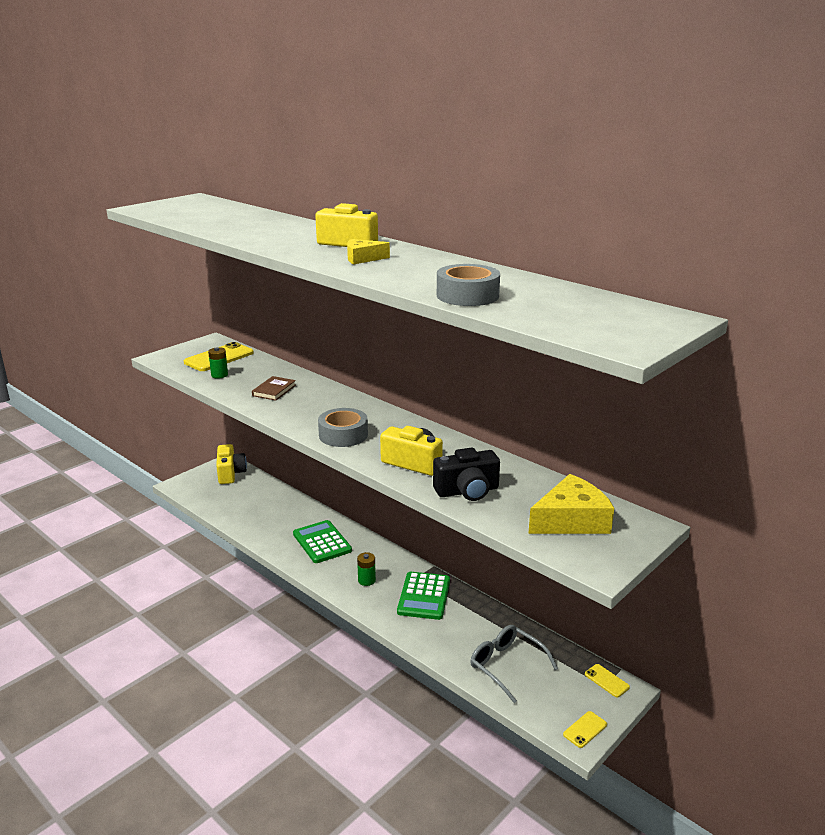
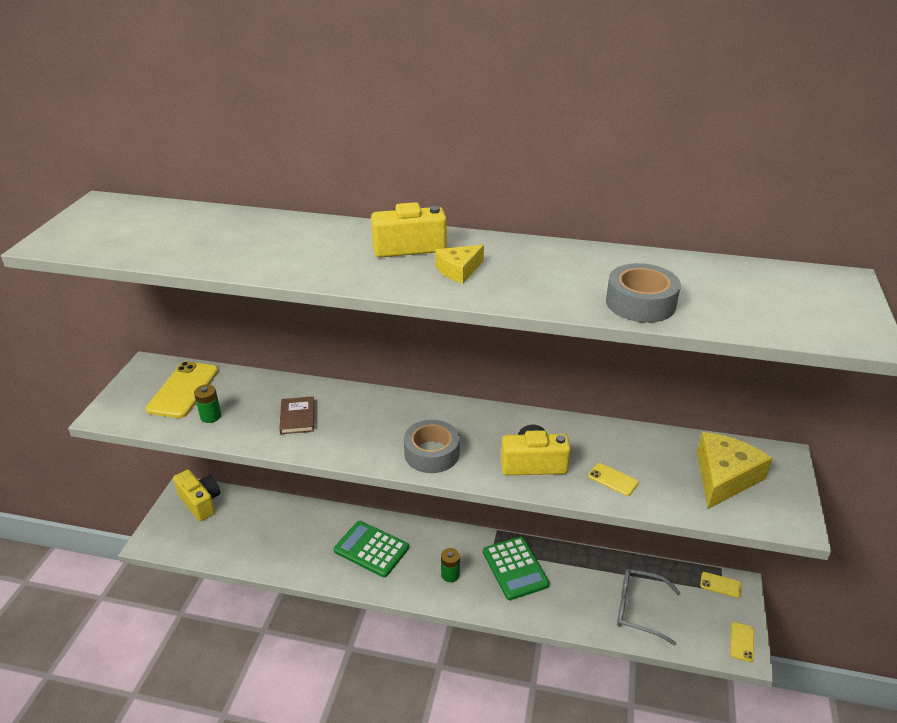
camera: 30 degrees left, 10 degrees up
black camera [433,447,500,501] -> yellow phone [588,463,639,496]

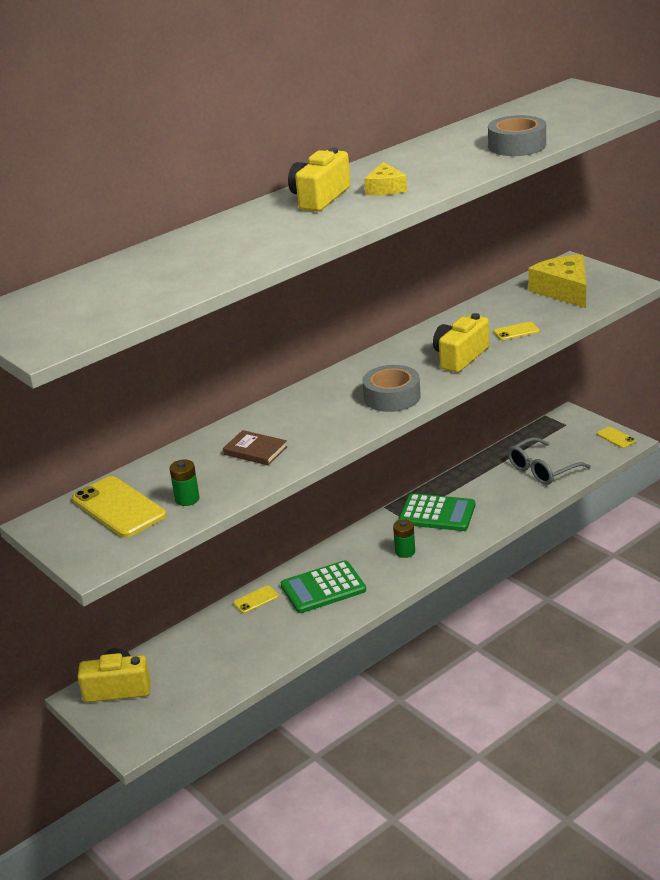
camera: 50 degrees left, 5 degrees down
yellow phone [700,572,742,598] -> yellow phone moved to [233,585,279,613]

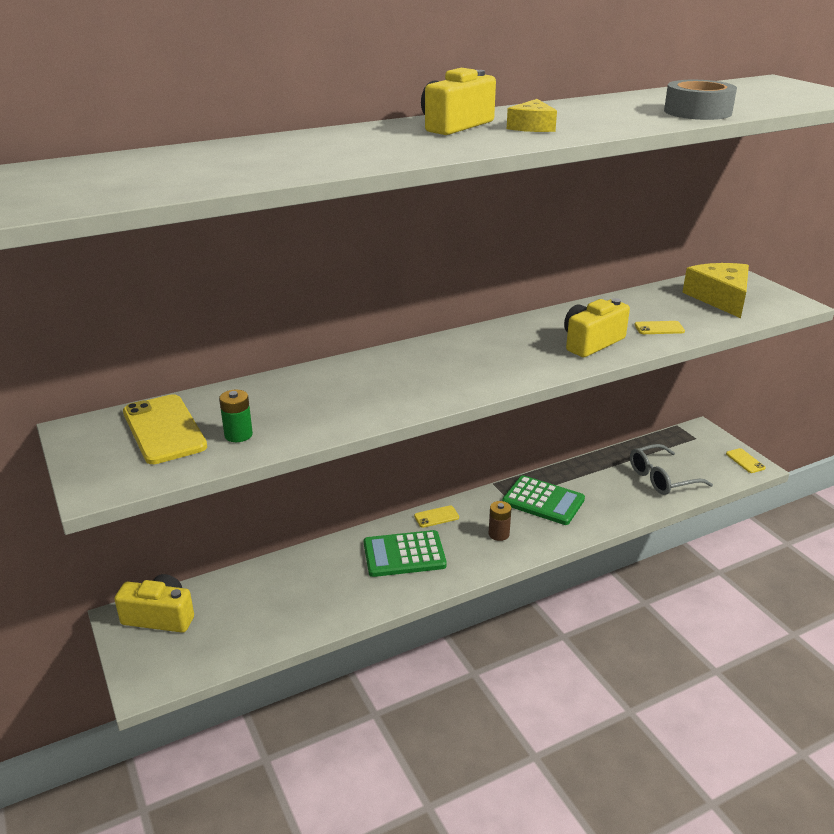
camera: 10 degrees right, 0 degrees up
brown book [223,430,287,465] -> none
yellow phone [233,585,279,613] -> yellow phone moved to [414,505,459,528]
grey tape [363,365,421,412] -> none
green battery [393,519,415,558] -> brown battery [489,501,511,541]

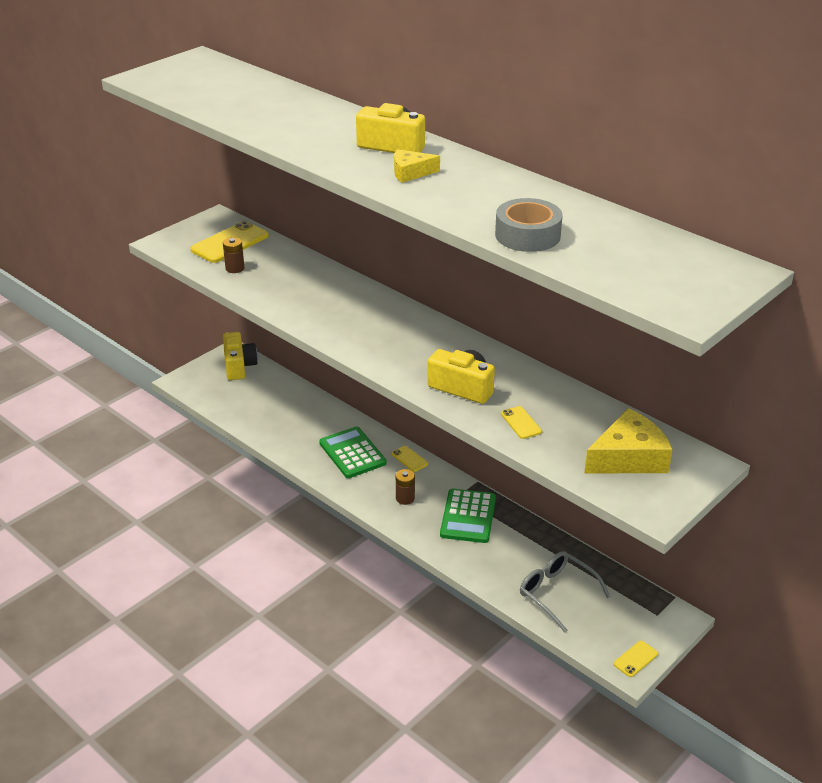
camera: 70 degrees right, 5 degrees up
green battery [219,390,253,442] -> brown battery [223,237,245,273]

